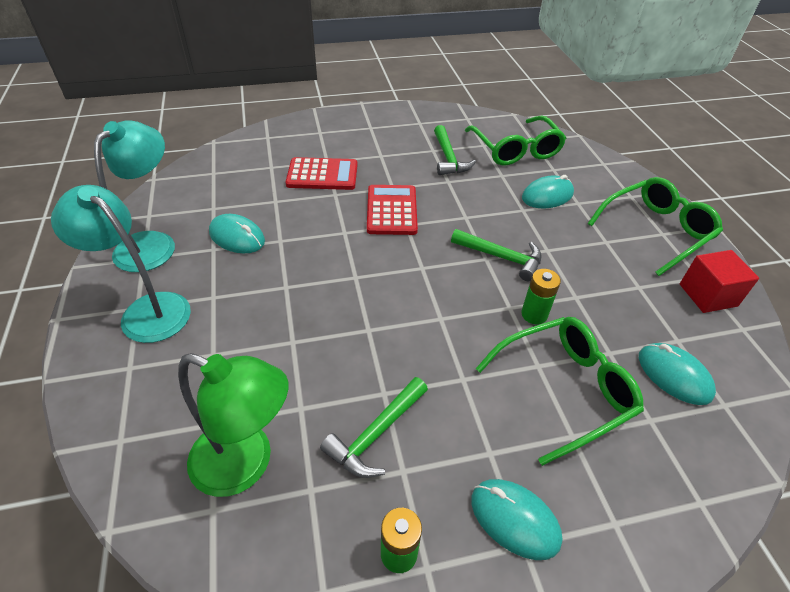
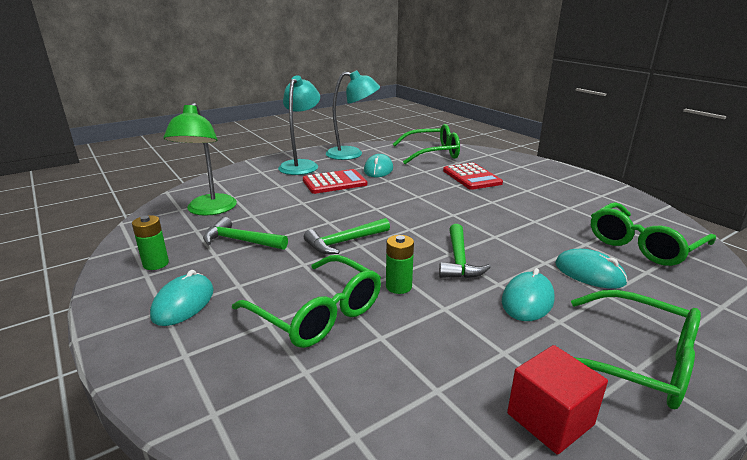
camera: 70 degrees right, 20 degrees down
red calculator [367,185,418,235] -> red calculator moved to [303,169,367,194]
green hammer [434,125,476,175] -> green hammer moved to [304,218,390,254]
turquoise mouse [639,343,716,405] -> turquoise mouse moved to [502,268,555,321]
none -> green glasses [393,124,460,164]

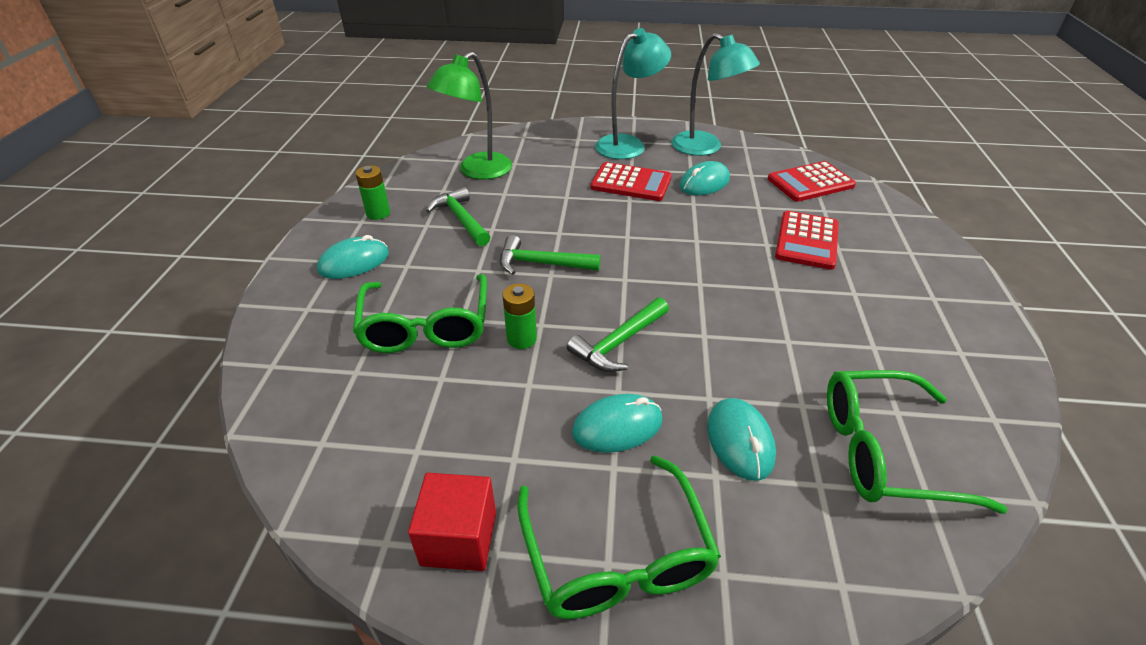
camera: 40 degrees right, 15 degrees up
green glasses [393,124,460,164] -> red calculator [768,161,856,202]

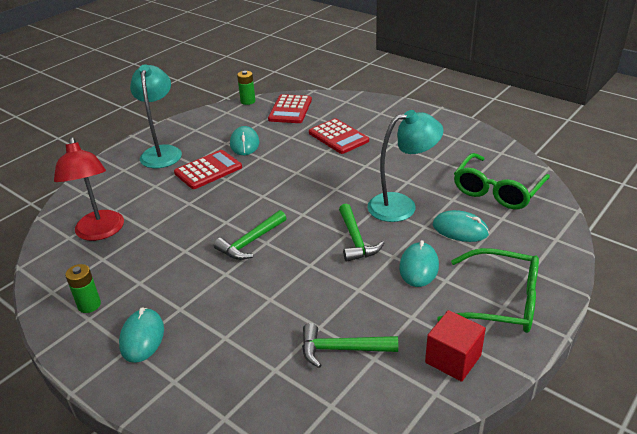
camera: 55 degrees left, 5 degrees down
green glasses [353,274,487,353] -> none
green hammer [426,187,490,246] -> green hammer moved to [302,323,398,368]
green lamp [427,51,512,180] -> red lamp [54,137,124,241]
green battery [502,284,537,349] -> green battery moved to [237,71,255,105]
turquoise lamp [671,33,760,156] -> turquoise lamp moved to [367,110,444,222]

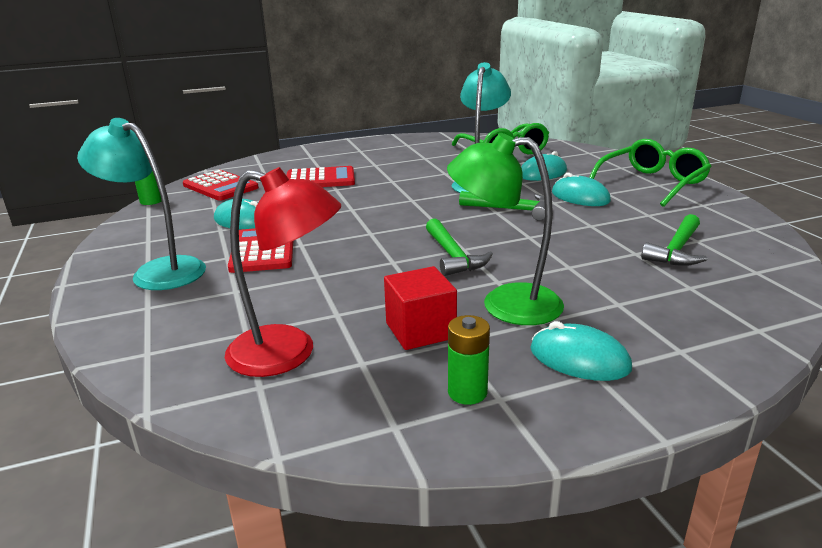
camera: 60 degrees left, 10 degrees down
red cube [425,310,486,382] -> red cube moved to [384,266,457,350]
none -> green lamp [447,133,564,325]

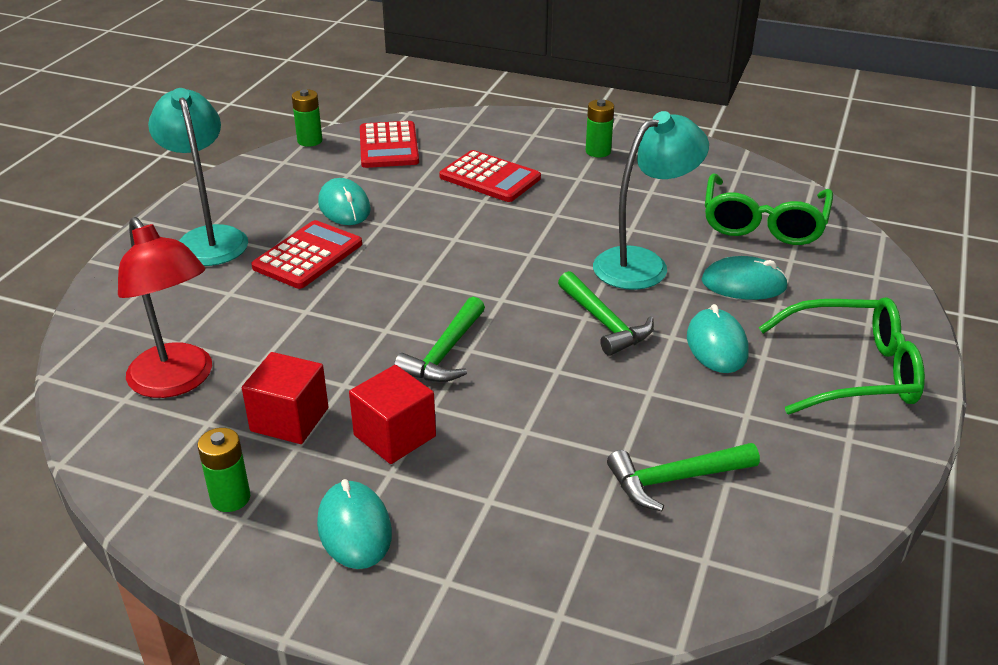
camera: 40 degrees right, 10 degrees up
green lamp [447,133,564,325] -> red cube [349,365,436,464]
none -> green battery [586,99,614,157]

